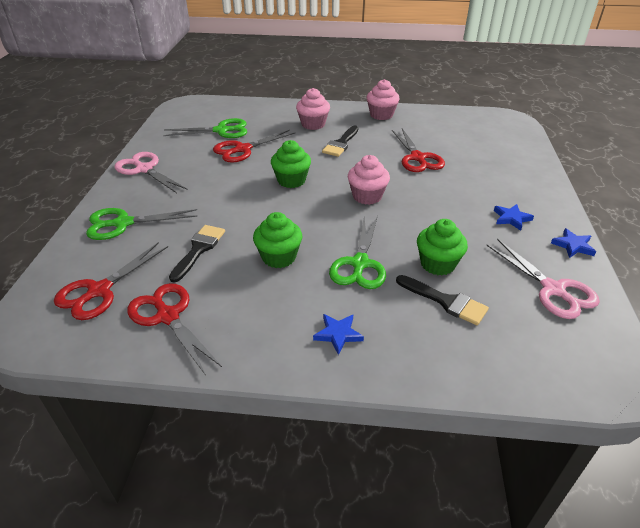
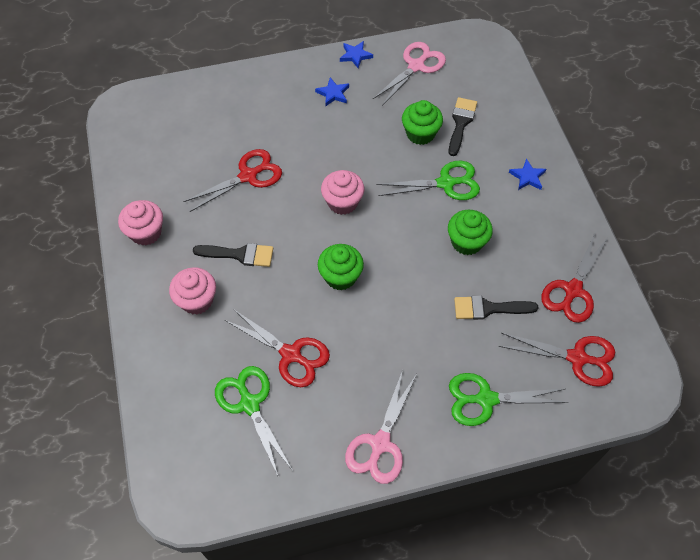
camera: 110 degrees left, 20 degrees up
green scissors [86,208,198,240] -> green scissors turned 120 degrees clockwise [449,373,569,426]

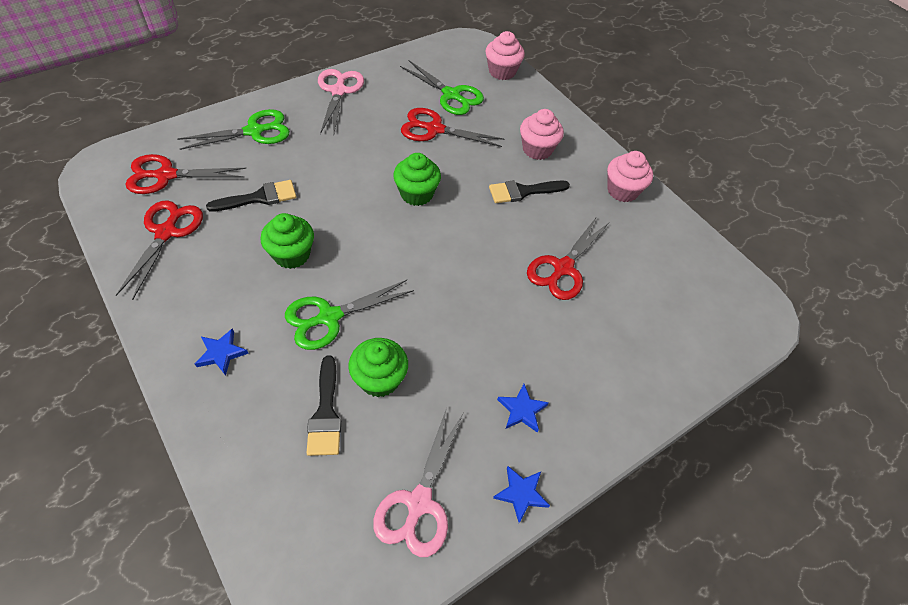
camera: 155 degrees right, 5 degrees down
pink cupcake [321,170,364,215] -> pink cupcake moved to [485,31,525,80]

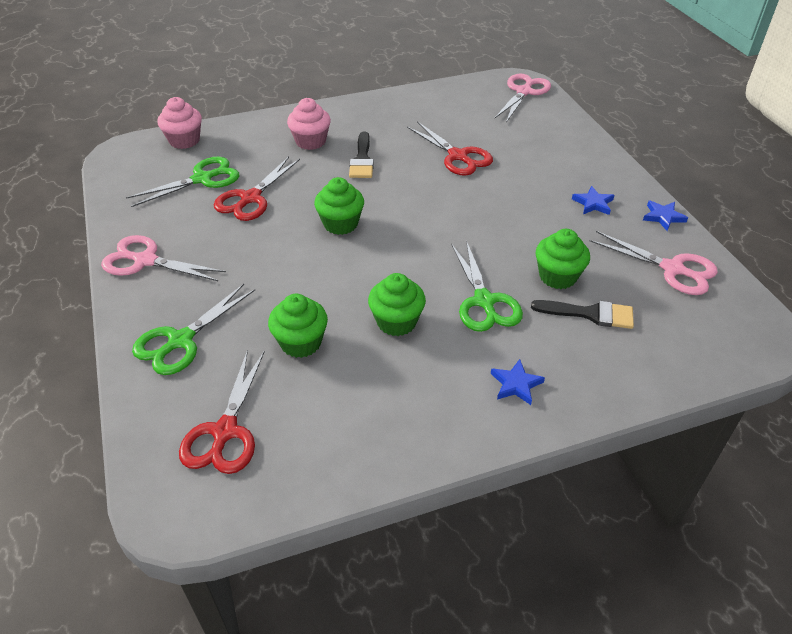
camera: 70 degrees left, 10 degrees down
red scissors [116,200,203,300] -> none
green scissors [177,109,290,150] -> green scissors turned 135 degrees counterclockwise [132,284,255,375]
black brush [206,180,296,212] -> green cupcake [268,294,328,358]
pink cupcake [607,151,653,202] -> none
none -> pink scissors [495,74,551,122]

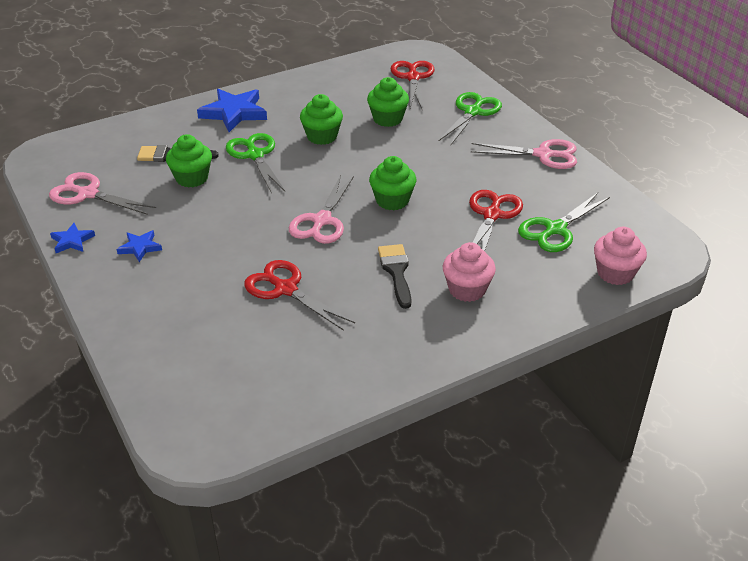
camera: 170 degrees right, 5 degrees down
blue star [491,359,545,405] -> blue star [197,89,267,132], size x1.89
pink scissors [495,74,551,122] -> pink scissors moved to [289,175,354,244]

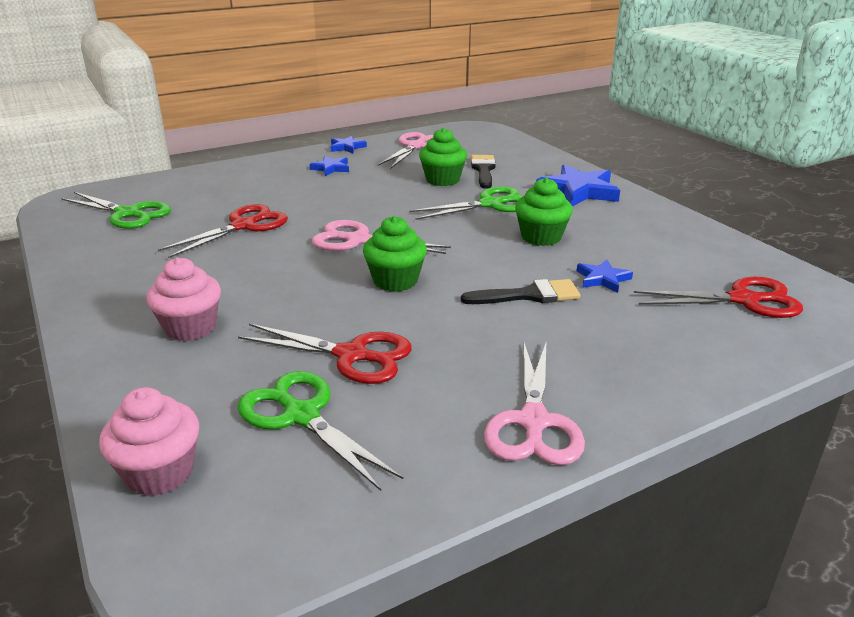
camera: 90 degrees right, 10 degrees down
green cupcake [367,77,409,127] -> blue star [577,259,633,293]
black brush [378,244,411,309] -> black brush moved to [461,279,580,304]
green scissors [439,92,502,146] -> green scissors moved to [61,192,171,229]

